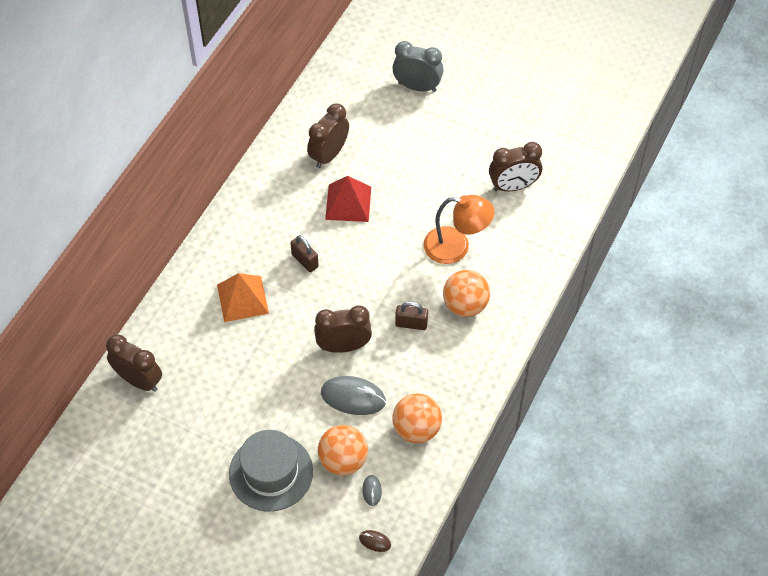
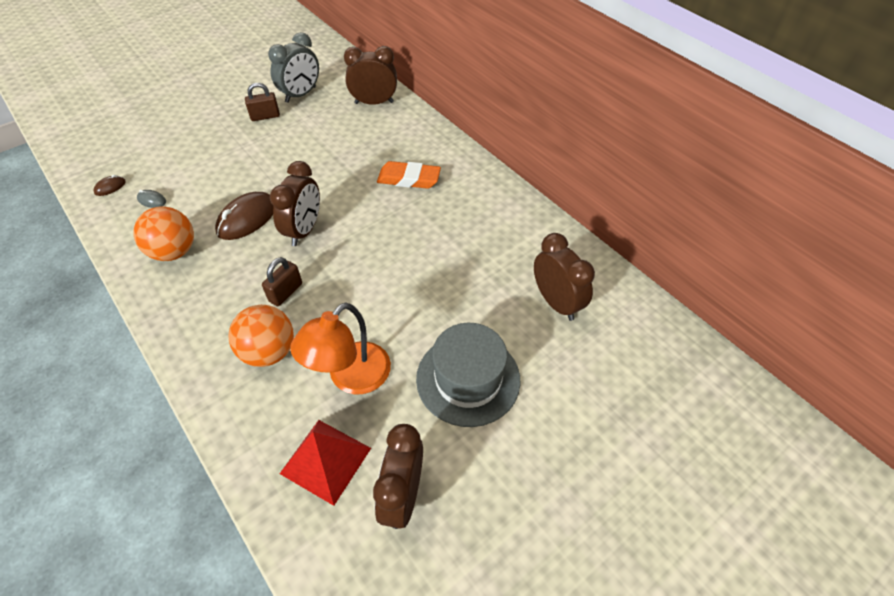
camera: 115 degrees right, 5 degrees down
brown clock [106,334,162,392] -> brown clock turned 150 degrees counterclockwise [344,46,397,105]
orange pyramid [217,273,269,322] -> orange eraser [377,161,441,189]
grey hat [229,430,313,511] -> grey hat moved to [416,323,521,427]
brown padlock [290,235,319,272] -> brown padlock moved to [245,83,280,121]
orange ball [318,425,368,475] -> none
grey mouse [321,376,386,415] -> brown mouse [215,192,274,240]
red pyramid [325,176,371,222] -> red pyramid moved to [280,420,371,506]
grey clock [392,41,444,92] -> grey clock moved to [268,32,319,103]

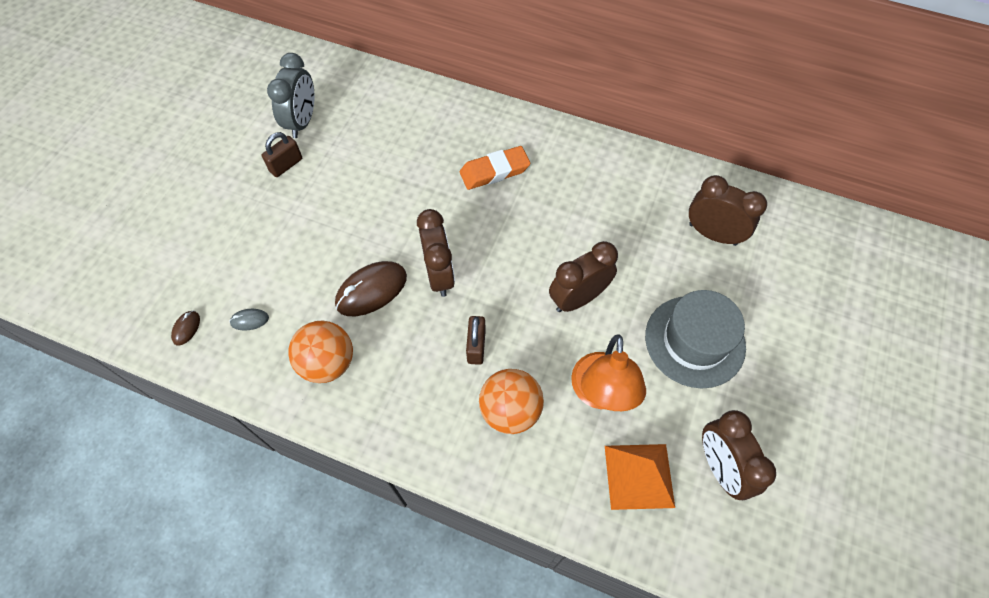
camera: 30 degrees left, 10 degrees up
brown mouse [215,192,274,240] -> brown mouse turned 45 degrees clockwise [335,261,407,316]
red pyramid [280,420,371,506] -> orange pyramid [605,444,675,510]
brown clock [344,46,397,105] -> brown clock moved to [549,241,618,312]

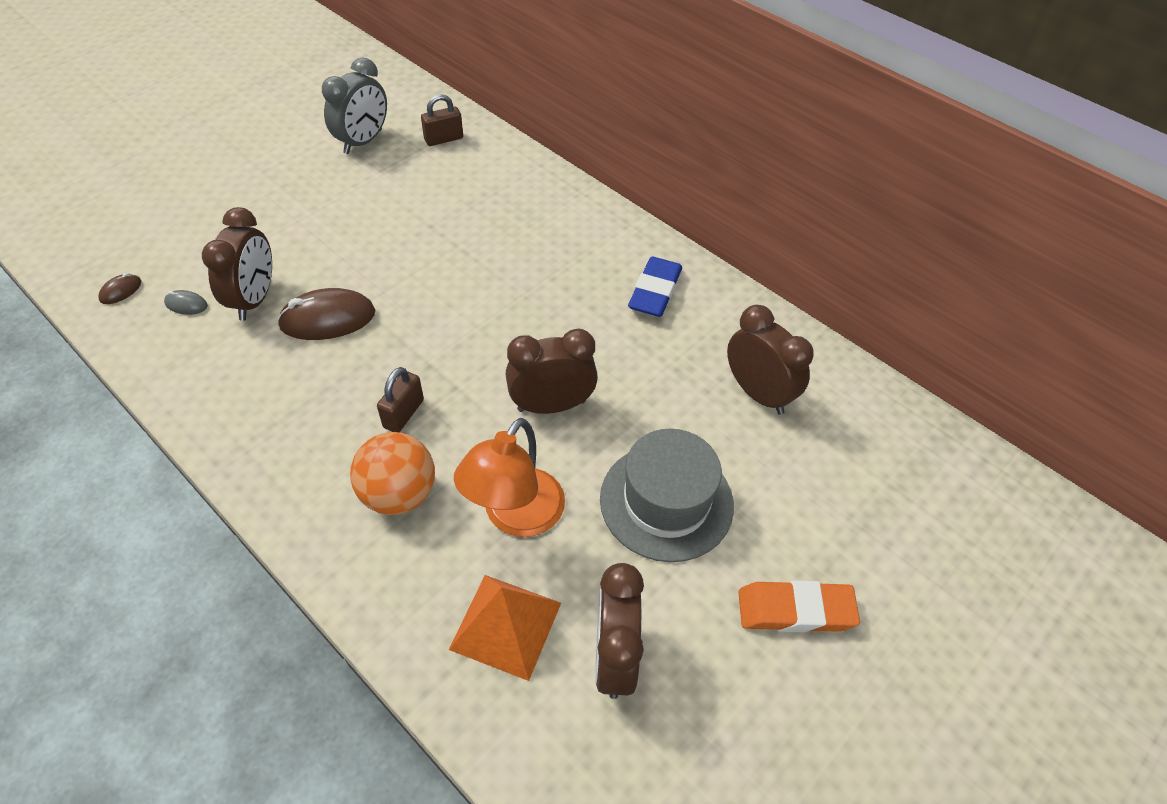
camera: 20 degrees right, 10 degrees down
brown padlock [262,132,302,177] -> brown padlock moved to [421,94,463,146]
orange ball [288,320,353,383] -> none
brown clock [417,209,455,297] -> brown clock moved to [202,207,272,321]
orange eraser [460,146,531,190] -> orange eraser moved to [738,580,860,632]
none -> blue eraser [628,257,682,317]

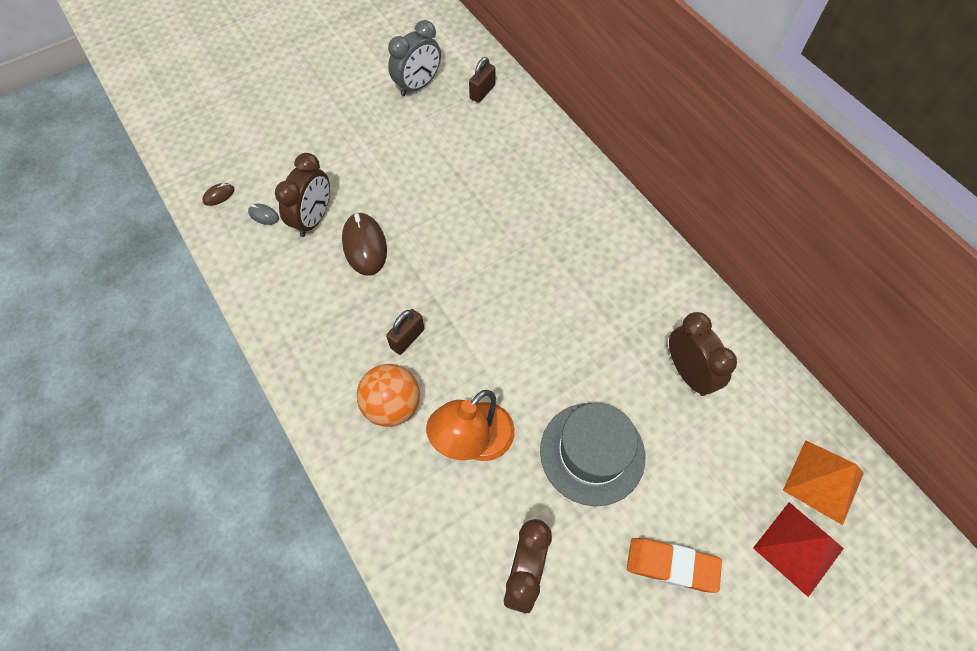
camera: 15 degrees right, 10 degrees up
brown mouse [277,288,375,340] -> brown mouse turned 75 degrees clockwise [342,212,387,276]
brown padlock [421,94,463,146] -> brown padlock turned 45 degrees counterclockwise [469,57,496,103]
orange pyramid [449,575,561,681] -> orange pyramid moved to [783,440,864,525]
brown clock [506,329,598,414] -> none
blue eraser [628,257,682,317] -> none
none -> red pyramid [753,502,844,597]

